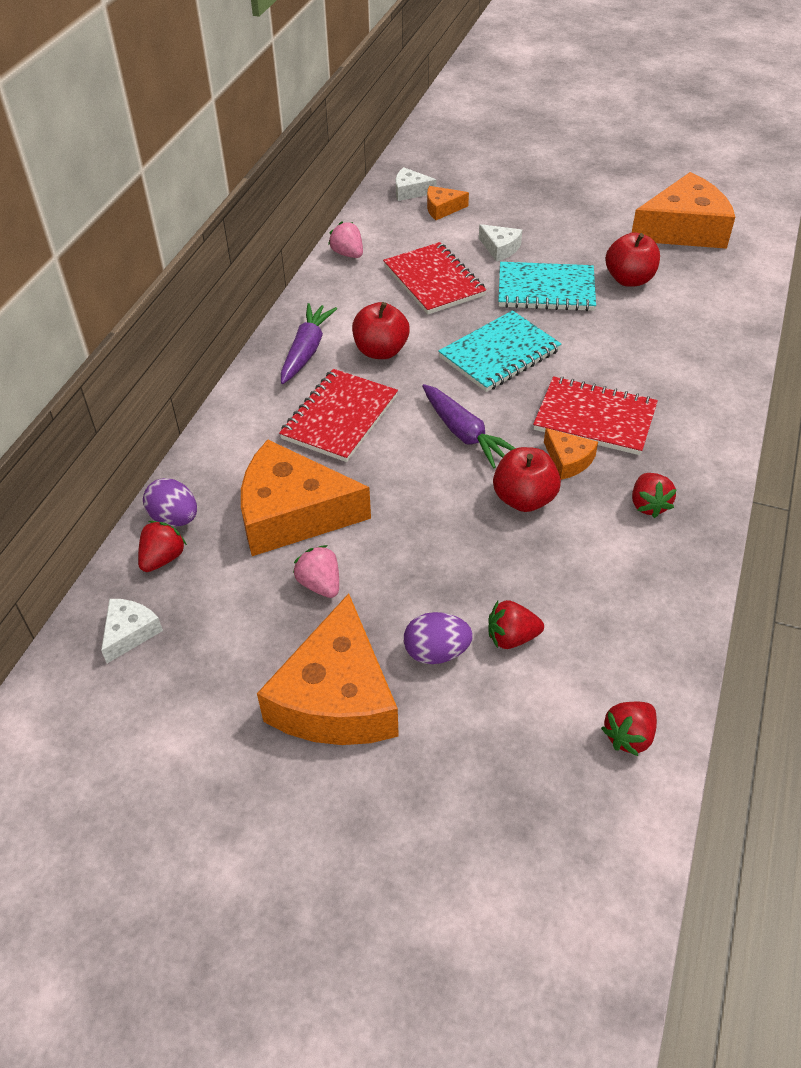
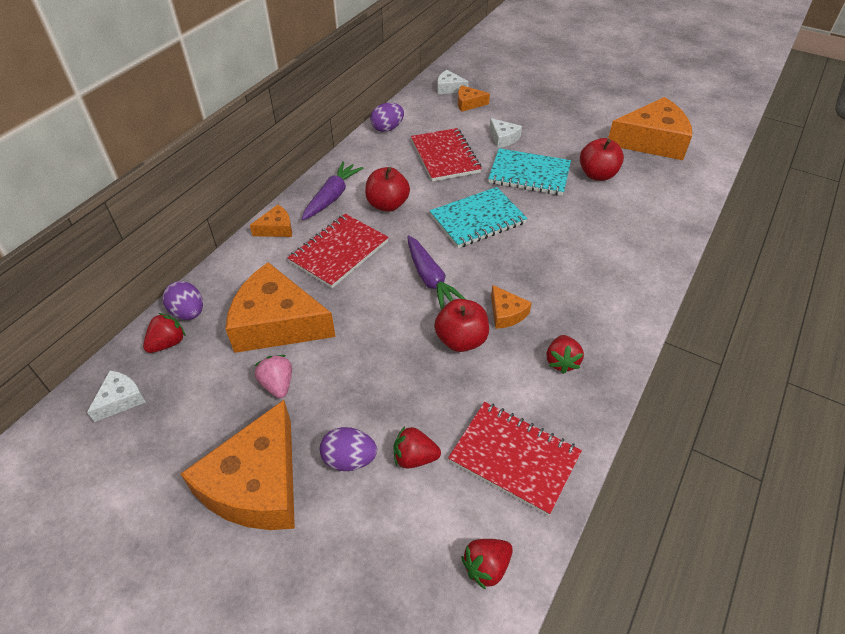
camera: 10 degrees right, 0 degrees up
pink strawberry [328,221,363,258] -> purple egg [370,103,404,132]
red notebook [533,376,658,455] -> red notebook moved to [448,402,582,516]
none -> orange cheese [250,205,292,237]

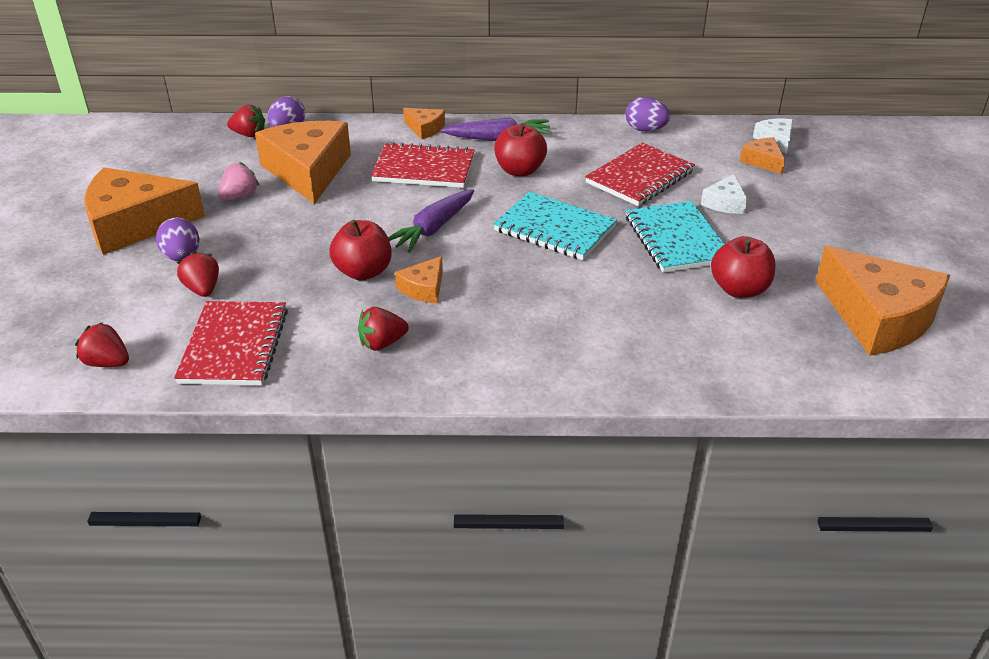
camera: 60 degrees right, 10 degrees down
white cheese [87,370,146,422] -> none

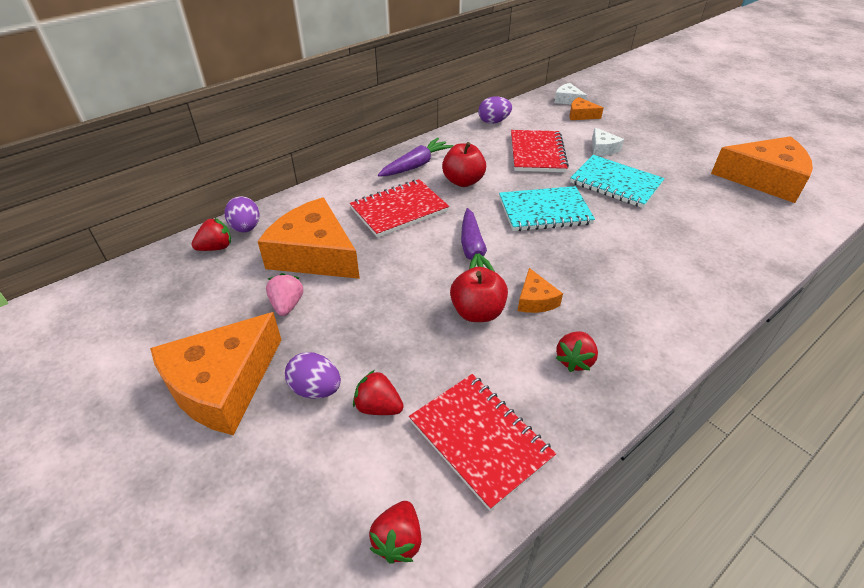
camera: 40 degrees left, 5 degrees up
red strawberry [75,322,129,367] -> red strawberry turned 60 degrees counterclockwise [369,501,422,564]
orange cheese [403,108,445,139] -> none
red apple [711,236,776,298] -> none

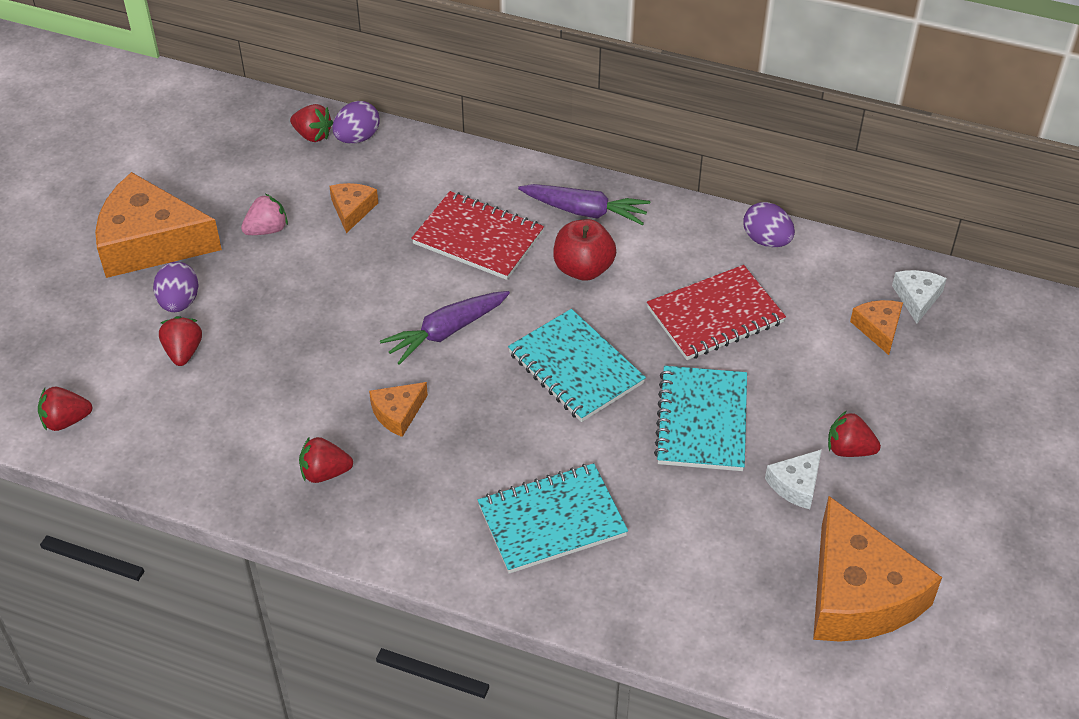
camera: 60 degrees right, 5 degrees up
orange cheese [257,197,360,279] -> orange cheese [329,183,378,233], size x0.46
red notebook [409,374,556,511] -> none
red apple [450,267,508,322] -> none
white cheese [592,127,624,156] -> white cheese moved to [765,449,822,509]
none -> turquoise notebook [478,463,628,574]
none -> red strawberry [828,411,881,457]

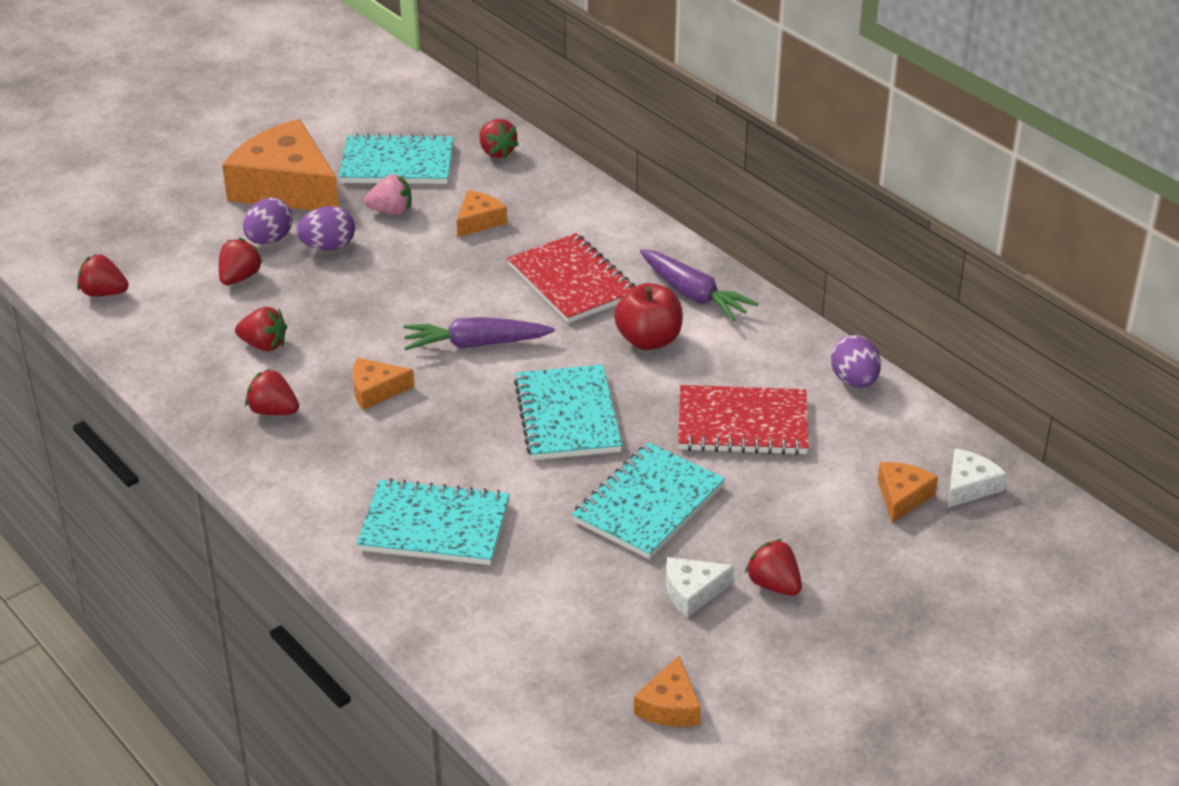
camera: 30 degrees right, 10 degrees down
purple egg [333,101,379,144] -> purple egg moved to [296,206,355,251]
orange cheese [813,496,942,642] -> orange cheese [634,655,701,727], size x0.46
none -> red strawberry [235,307,287,351]
none -> turquoise notebook [339,133,454,184]

